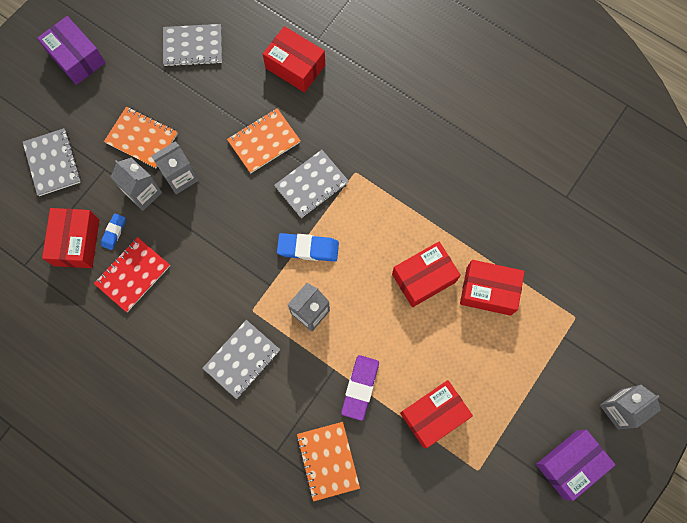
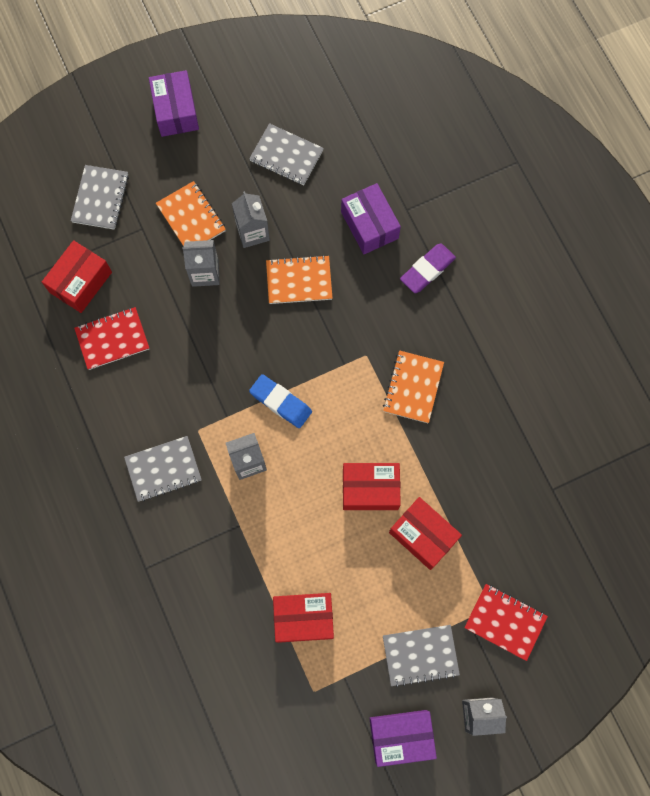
camera: 30 degrees right, 0 degrees up
blue eraser [101,213,125,250] -> none
grey carton [111,158,162,211] -> grey carton moved to [232,191,270,248]
red box [263,26,325,93] -> purple box [341,183,401,254]
grey notebook [274,150,349,218] -> grey notebook moved to [383,625,460,688]
orange notebook [296,422,360,501] -> orange notebook moved to [383,350,444,423]
purple eraser [341,355,379,421] -> purple eraser moved to [400,243,456,293]
none -> red notebook [464,584,548,661]

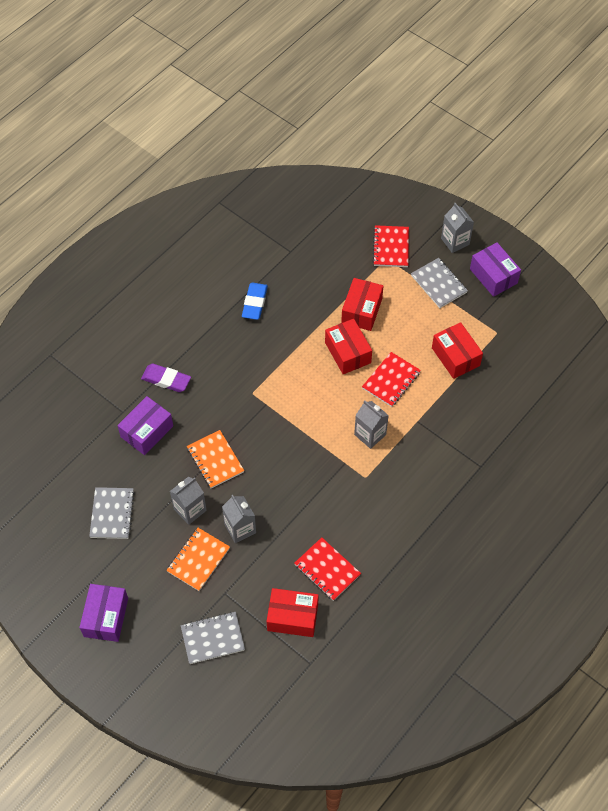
camera: 115 degrees left, 15 degrees down
grey notebook [124,436,202,502] -> none
purple box [149,70,199,137] -> purple box turned 45 degrees counterclockwise [79,584,128,642]
blue eraser [249,374,312,428] -> blue eraser moved to [242,283,268,320]
orange notebook [383,350,444,423] -> none
none -> red notebook [362,352,421,407]

